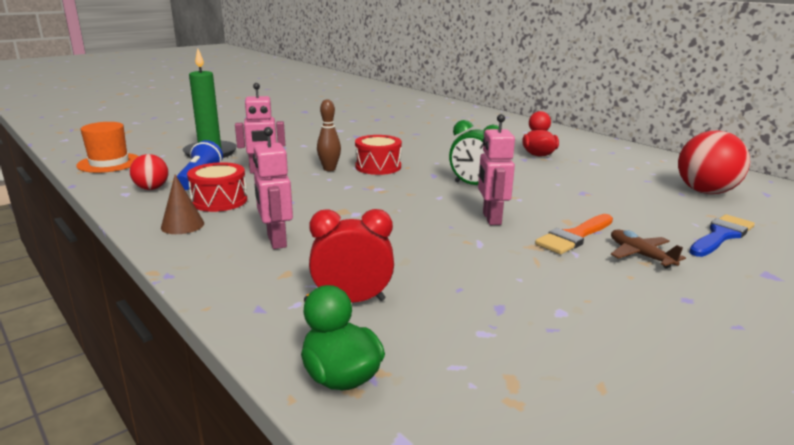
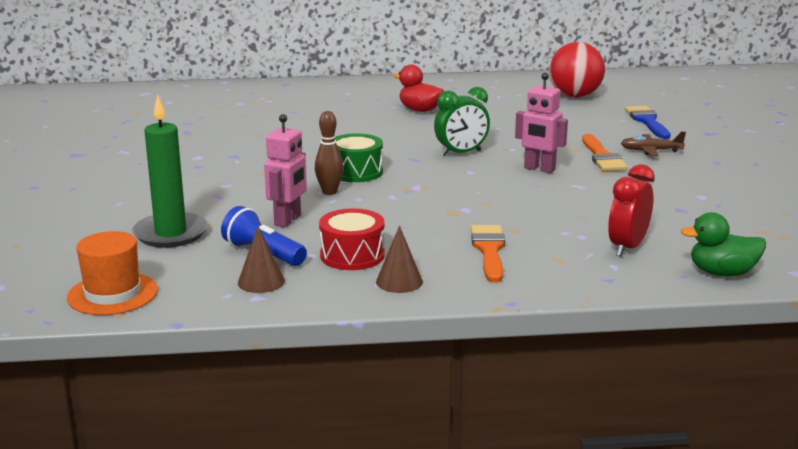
camera: 55 degrees left, 0 degrees up
red ball [130,154,169,190] -> brown cone [238,226,285,293]
pink robot [253,127,293,249] -> orange brush [471,225,505,283]
red drum [355,135,402,175] -> green drum [334,133,383,182]

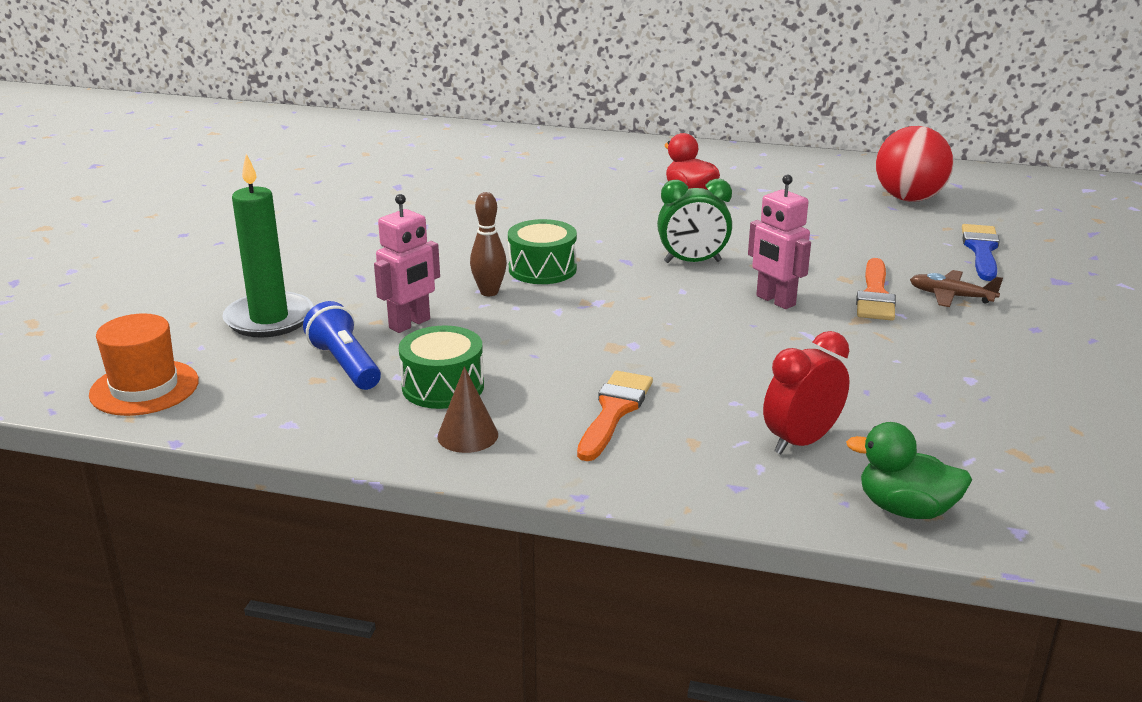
camera: 20 degrees right, 5 degrees up
brown cone [238,226,285,293] -> none
red drum [319,208,385,270] -> green drum [399,325,484,409]

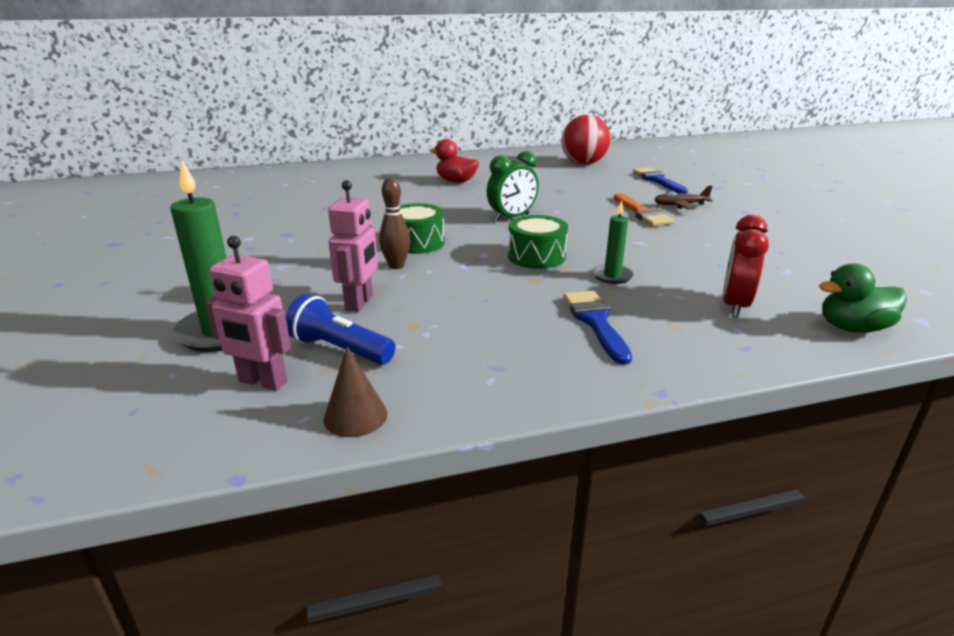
camera: 30 degrees left, 0 degrees up
orange hat [89,313,199,416] -> none
green drum [399,325,484,409] -> green drum moved to [508,215,568,269]
brown cone [437,366,498,453] -> brown cone moved to [324,346,387,437]
orange brush [577,371,653,461] -> blue brush [563,291,632,365]
pink robot [748,175,811,309] -> pink robot moved to [205,236,291,391]
none -> green candle [592,200,634,284]

